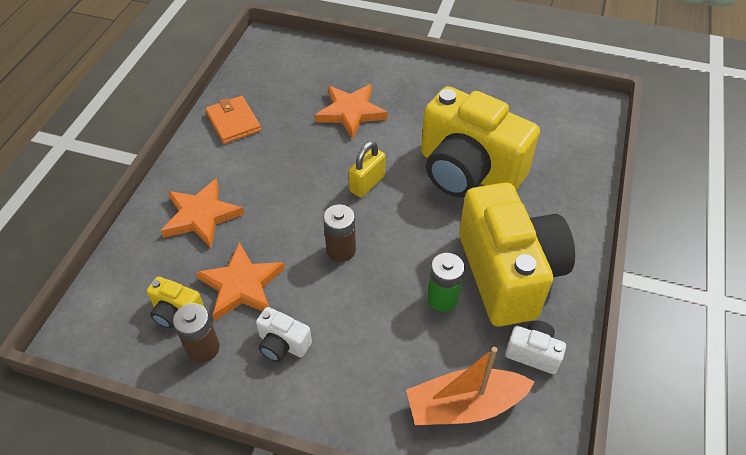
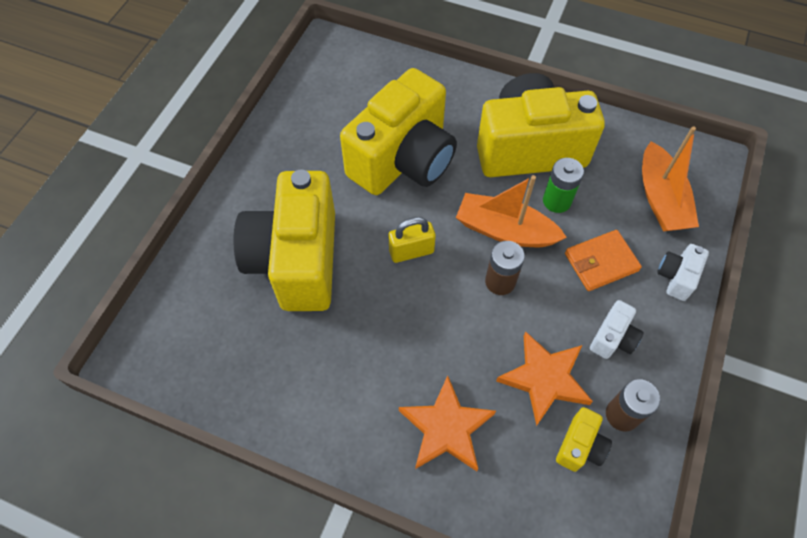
camera: 85 degrees left, 10 degrees up
orange wallet [206,96,261,144] -> orange wallet moved to [565,230,642,291]
orange star [315,84,388,139] -> yellow camera [233,169,335,311]
yellow padlock [349,141,385,198] -> yellow padlock turned 60 degrees counterclockwise [388,217,436,263]
white camera [505,320,566,374] -> white camera moved to [657,244,709,301]
none -> orange boat [456,175,567,247]

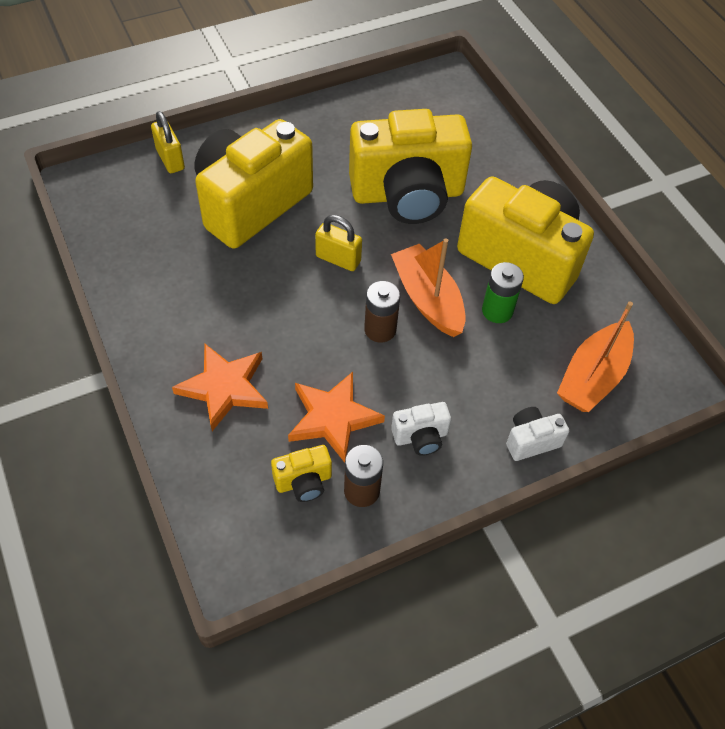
camera: 40 degrees right, 5 degrees down
orange wallet [565,230,642,291] -> none
none -> yellow padlock [151,111,185,173]

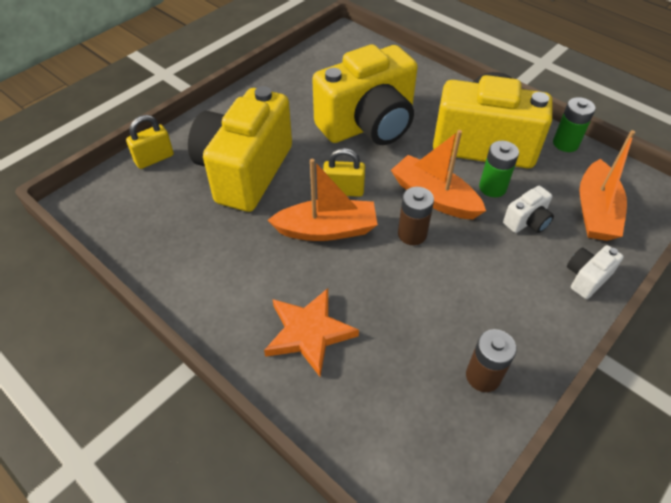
camera: 20 degrees left, 5 degrees down
yellow padlock [151,111,185,173] -> yellow padlock turned 75 degrees counterclockwise [126,115,174,169]
yellow camera [271,445,332,502] -> none
orange star [288,372,385,463] -> none
white camera [391,402,451,456] -> white camera moved to [503,186,554,233]
none -> orange boat [268,159,378,241]
none -> green battery [553,97,595,152]

